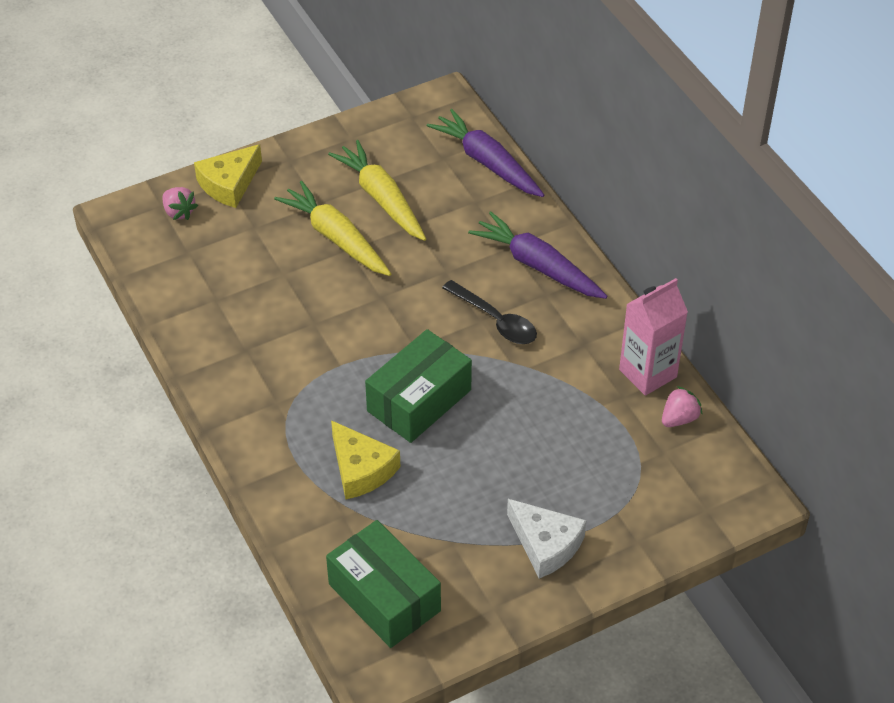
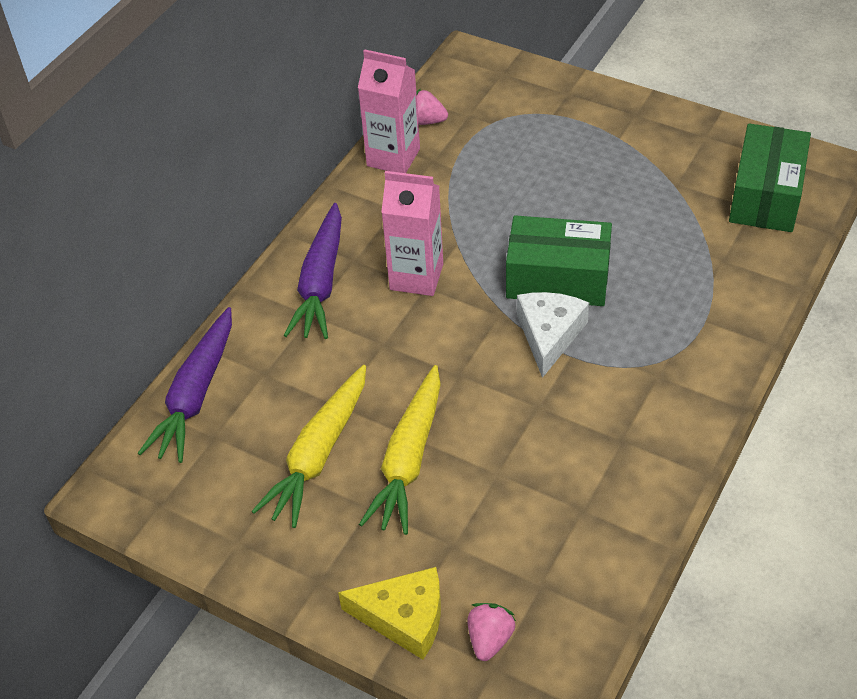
camera: 120 degrees left, 0 degrees up
yellow cheese [331,420,400,499] -> none
black spoon [442,280,537,344] -> pink carton [381,171,443,296]
white cheese [507,499,587,578] -> white cheese moved to [517,292,589,378]

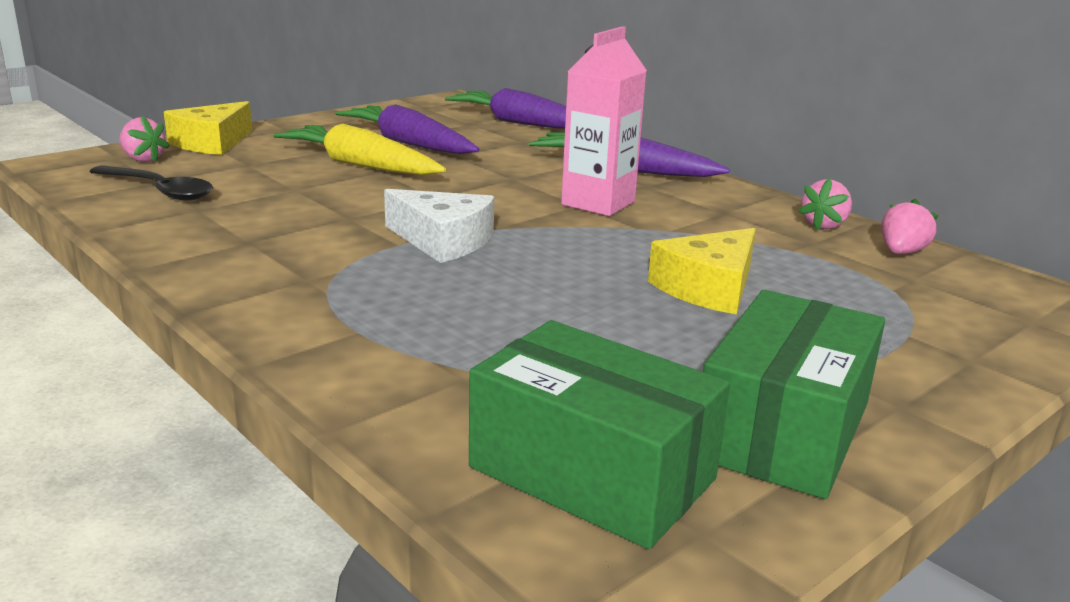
camera: 105 degrees right, 25 degrees down
yellow carrot [251,365,366,528] -> purple carrot [335,104,480,154]
pink carton [358,49,420,173] -> pink strawberry [798,178,852,230]
green box [506,215,612,306] -> green box moved to [703,290,885,499]
none -> black spoon [90,166,213,200]
none -> yellow cheese [648,228,756,315]

